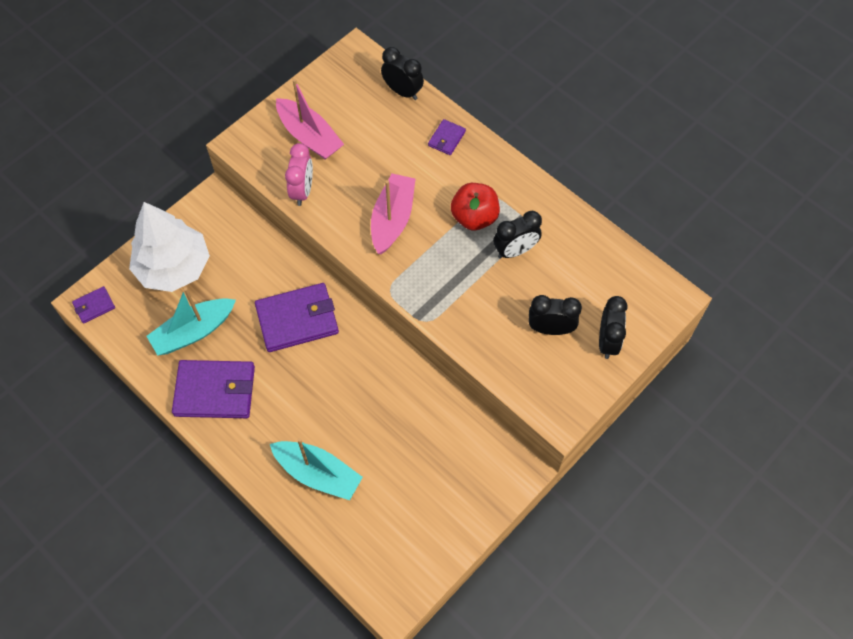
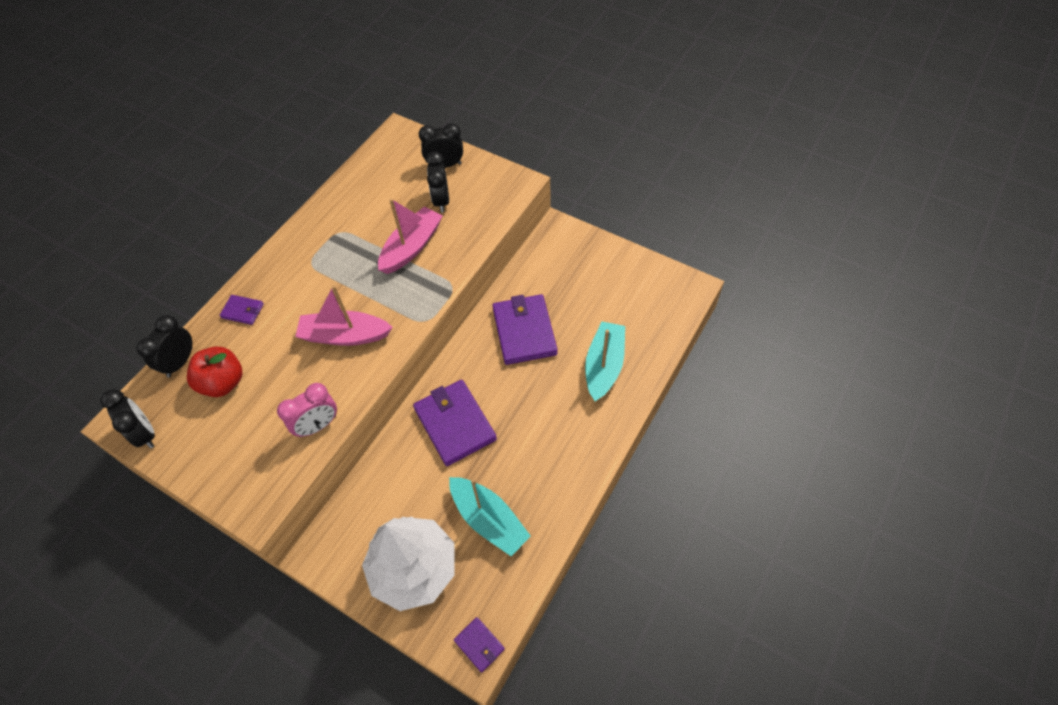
camera: 100 degrees left, 5 degrees down
purple wallet [172,360,255,418] -> purple wallet moved to [492,294,558,365]
pink boat [276,79,344,159] -> pink boat moved to [378,199,443,274]
pink clock [285,143,313,206] -> pink clock turned 150 degrees clockwise [277,383,337,437]
red apple [451,183,500,230] -> red apple moved to [187,347,242,397]
black clock [493,211,542,259] -> black clock moved to [101,389,155,449]

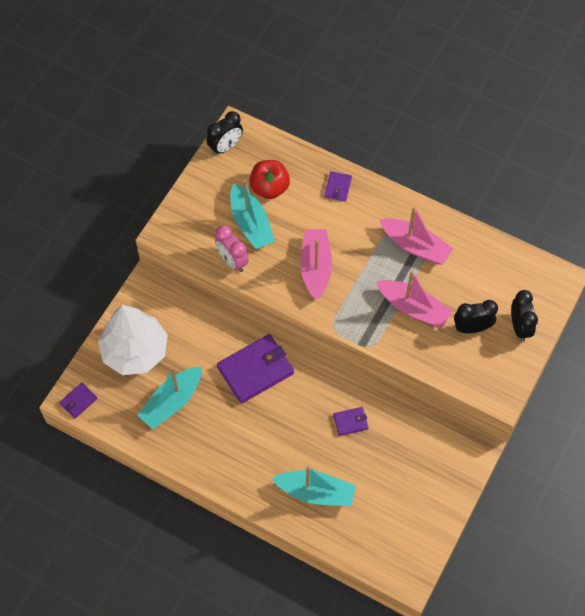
camera: 85 degrees right, 5 degrees up
black clock [136,315,193,378] -> none
purple wallet [492,294,558,365] -> purple wallet [333,407,369,436], size x0.48
none -> turquoise boat [230,180,275,249]
none -> pink boat [379,206,454,264]

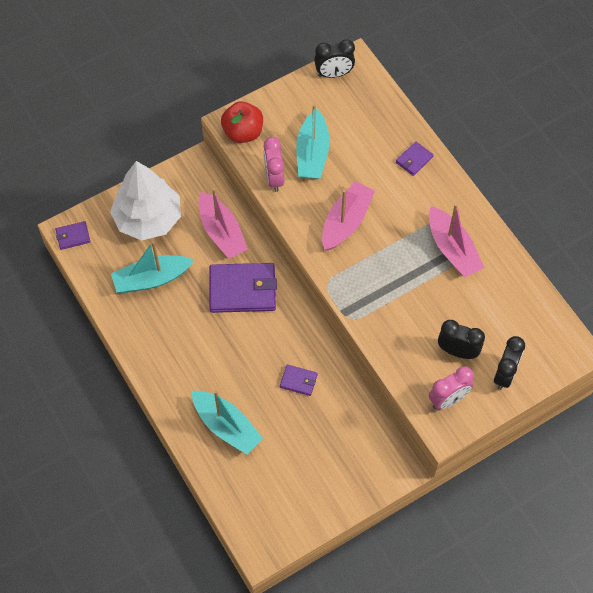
camera: 30 degrees right, 0 degrees up
red apple [249,160,290,199] -> red apple moved to [221,101,263,143]
pink boat [376,270,452,328] -> pink boat moved to [199,188,248,259]
none -> pink clock [429,367,474,409]

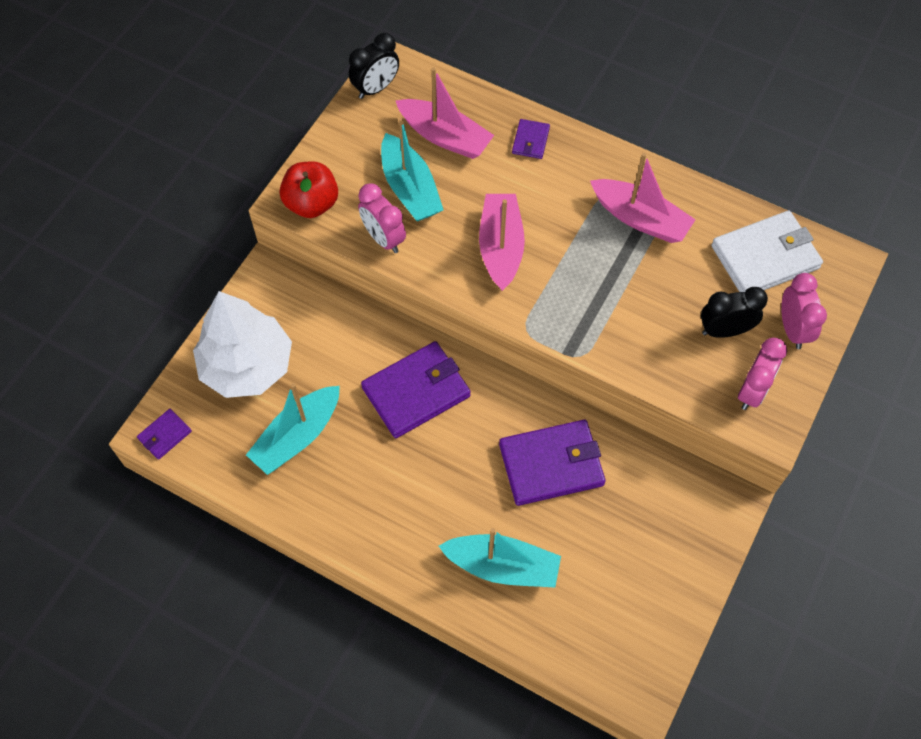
camera: 30 degrees left, 0 degrees up
pink boat [199,188,248,259] -> pink boat moved to [396,67,494,159]
purple wallet [280,365,318,396] -> purple wallet [499,420,606,506], size x2.08
black clock [494,336,525,390] -> pink clock [781,273,827,349]
none -> white wallet [711,211,823,292]

